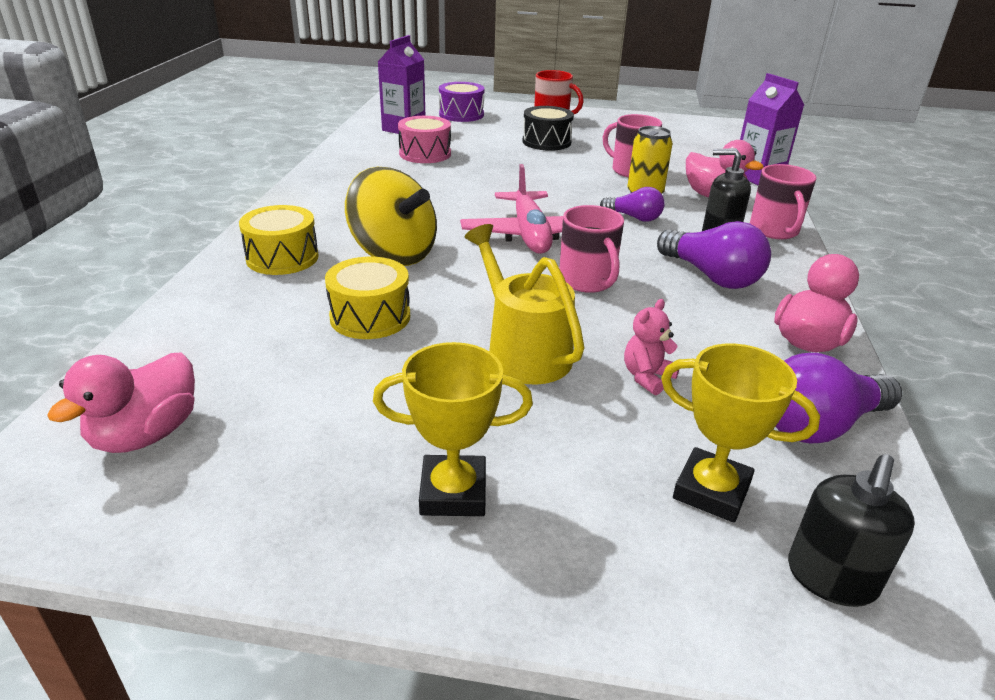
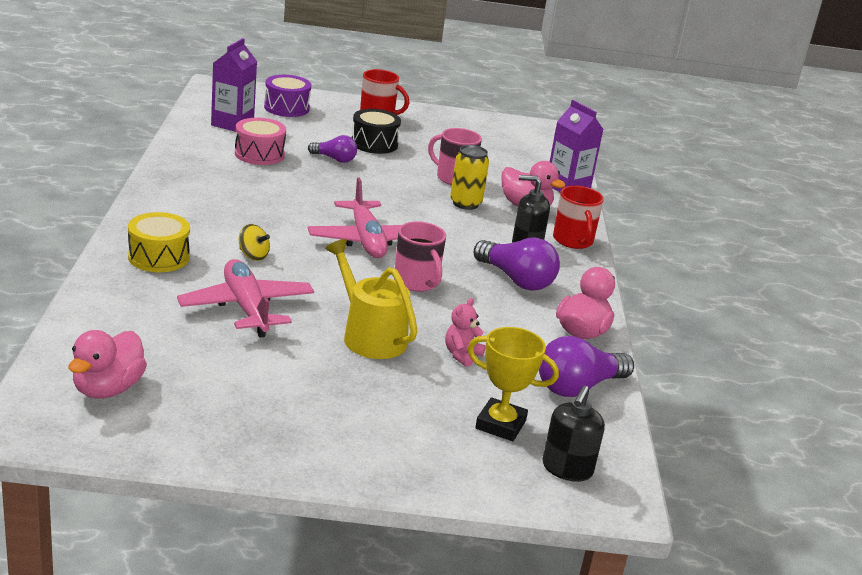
camera: 10 degrees left, 5 degrees down
yellow drum [325,257,410,339] -> pink plane [177,259,314,338]
yellow spinning top [345,167,437,266] -> yellow spinning top [239,224,270,261], size x0.44
yellow trophy [373,342,533,516] -> none
purple light bulb [600,187,665,222] -> purple light bulb moved to [308,135,357,163]
pink mug [750,164,817,239] -> red mug [553,186,604,249]

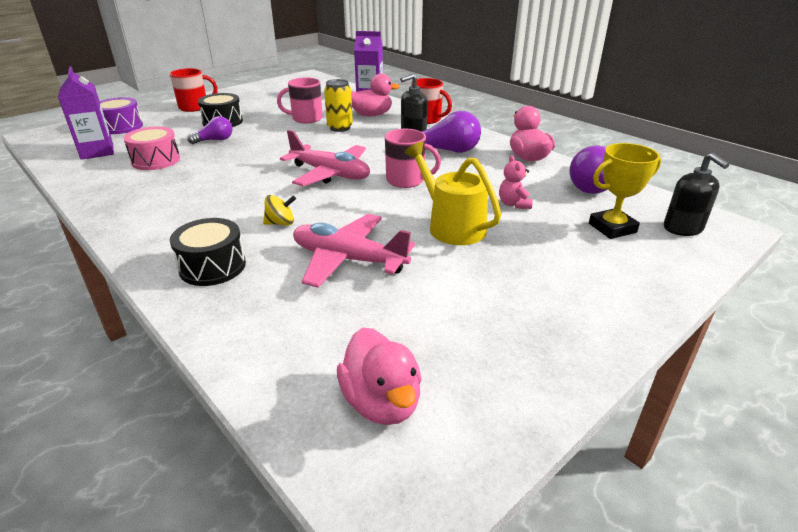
camera: 40 degrees left, 5 degrees up
yellow drum [128,212,190,272] -> black drum [170,218,246,286]
yellow watering can [325,239,418,359] -> yellow watering can turned 45 degrees clockwise [405,142,501,245]

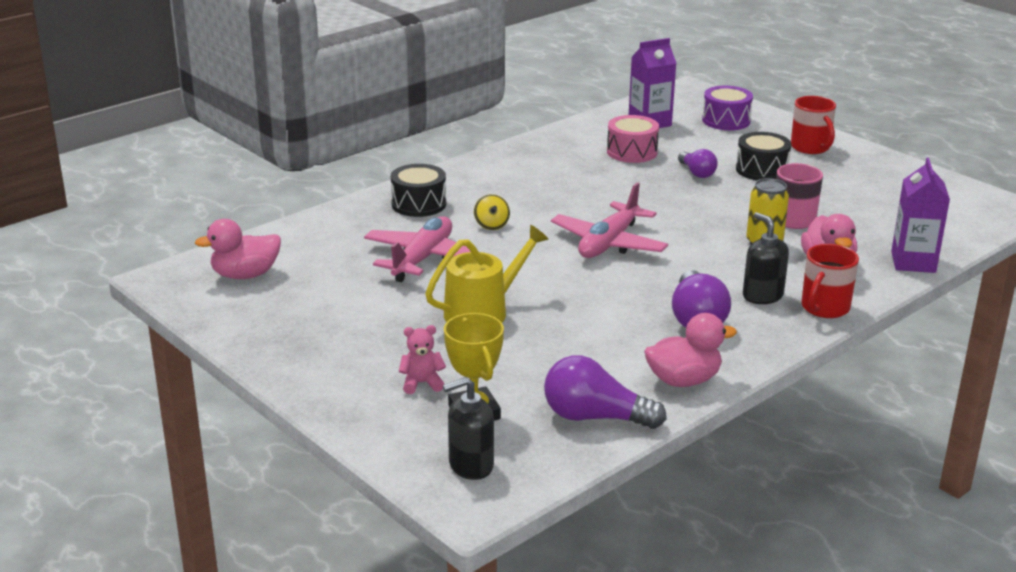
camera: 90 degrees right, 5 degrees down
pink mug [385,129,441,188] -> none
pink teddy bear [499,155,533,209] -> pink teddy bear moved to [399,325,446,394]

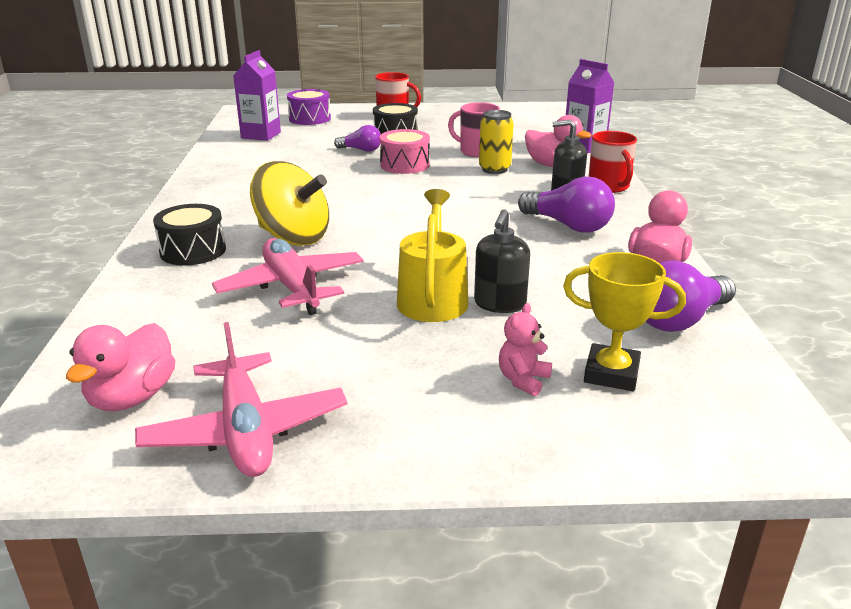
camera: 50 degrees left, 0 degrees up
black soap dispenser [443,377,494,480] -> black soap dispenser moved to [474,209,530,313]
yellow spinning top [474,194,510,230] -> yellow spinning top [250,161,329,246], size x2.26
pink plane [551,182,668,258] -> pink plane moved to [135,322,347,477]
pink drum [607,115,659,163] -> pink drum moved to [380,129,430,174]

